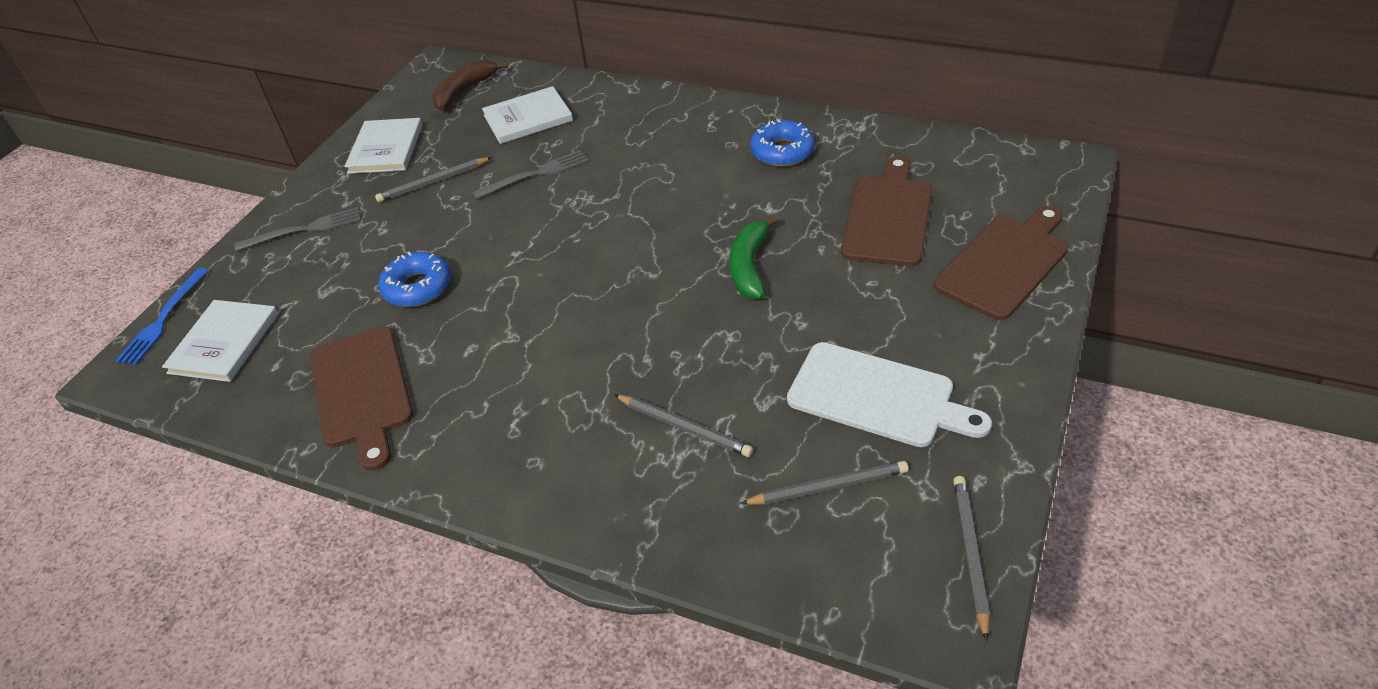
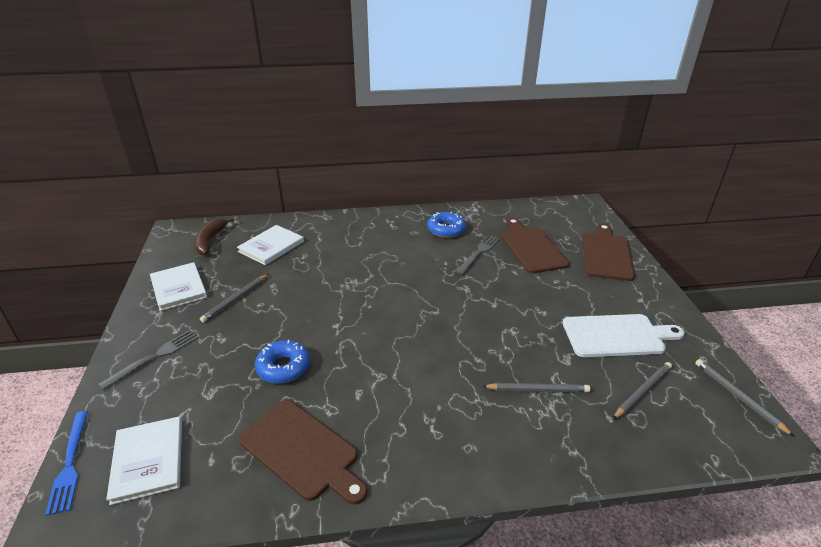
camera: 35 degrees left, 10 degrees down
grey fork [472,150,588,199] -> grey fork moved to [456,235,500,275]
green banana [730,215,779,299] -> none

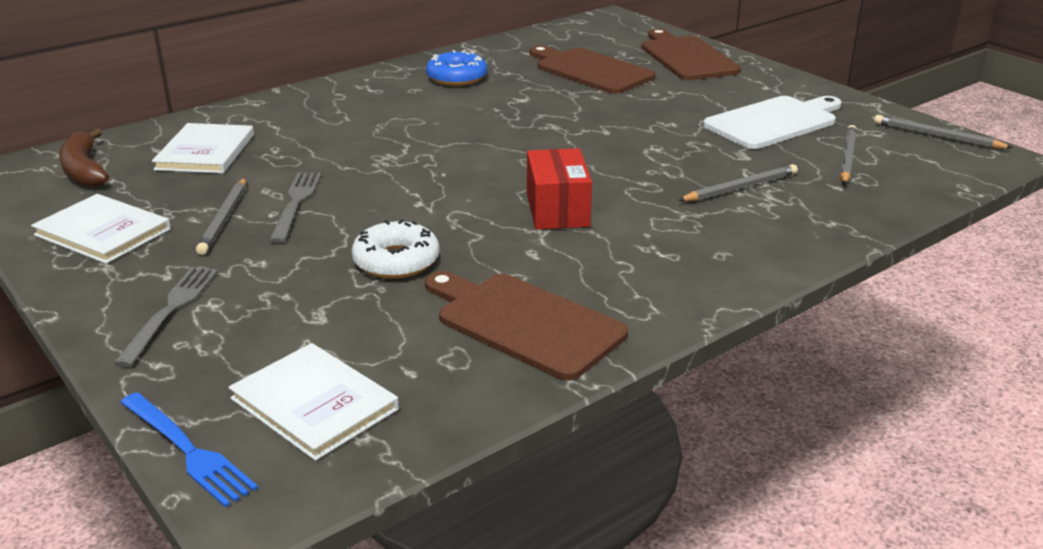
camera: 30 degrees left, 5 degrees down
brown cutting board [238,400,367,505] -> brown cutting board turned 150 degrees counterclockwise [425,271,628,380]
blue donut [255,340,310,384] -> white donut [352,219,440,279]
grey fork [456,235,500,275] -> grey fork moved to [269,173,322,243]
none -> red box [527,148,592,230]

